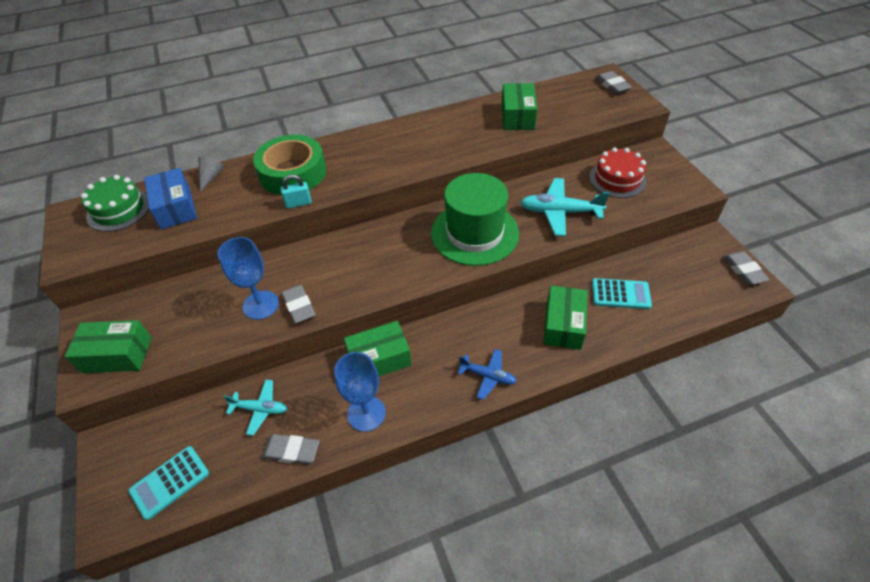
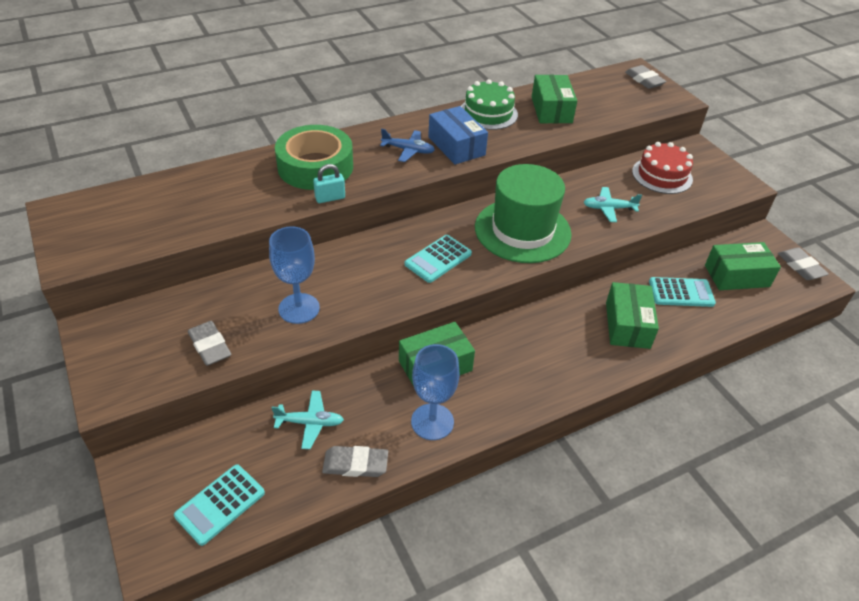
camera: 10 degrees left, 5 degrees down
green box [65,320,152,373] -> green box moved to [705,242,781,290]
green cake [81,175,149,232] -> green cake moved to [461,79,518,130]
blue box [144,168,197,229] -> blue box moved to [428,106,488,165]
grey cone [198,156,224,192] -> none
grey eraser [282,285,316,324] -> grey eraser moved to [188,321,231,366]
blue plane [458,349,517,400] -> blue plane moved to [380,128,435,162]
turquoise plane [520,178,610,236] -> turquoise plane [584,187,642,222], size x0.61
none -> turquoise calculator [405,235,472,283]

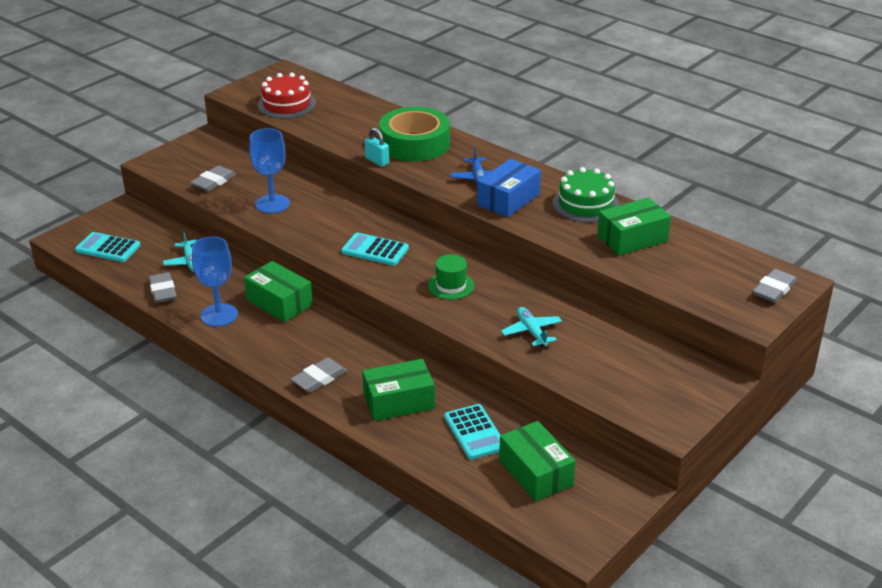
camera: 70 degrees right, 10 degrees down
green hat [475,164,572,263] -> green hat [428,254,474,300], size x0.46
red cake [632,142,693,194] -> red cake moved to [258,73,316,118]
grey eraser [778,247,829,280] -> grey eraser moved to [291,358,347,393]

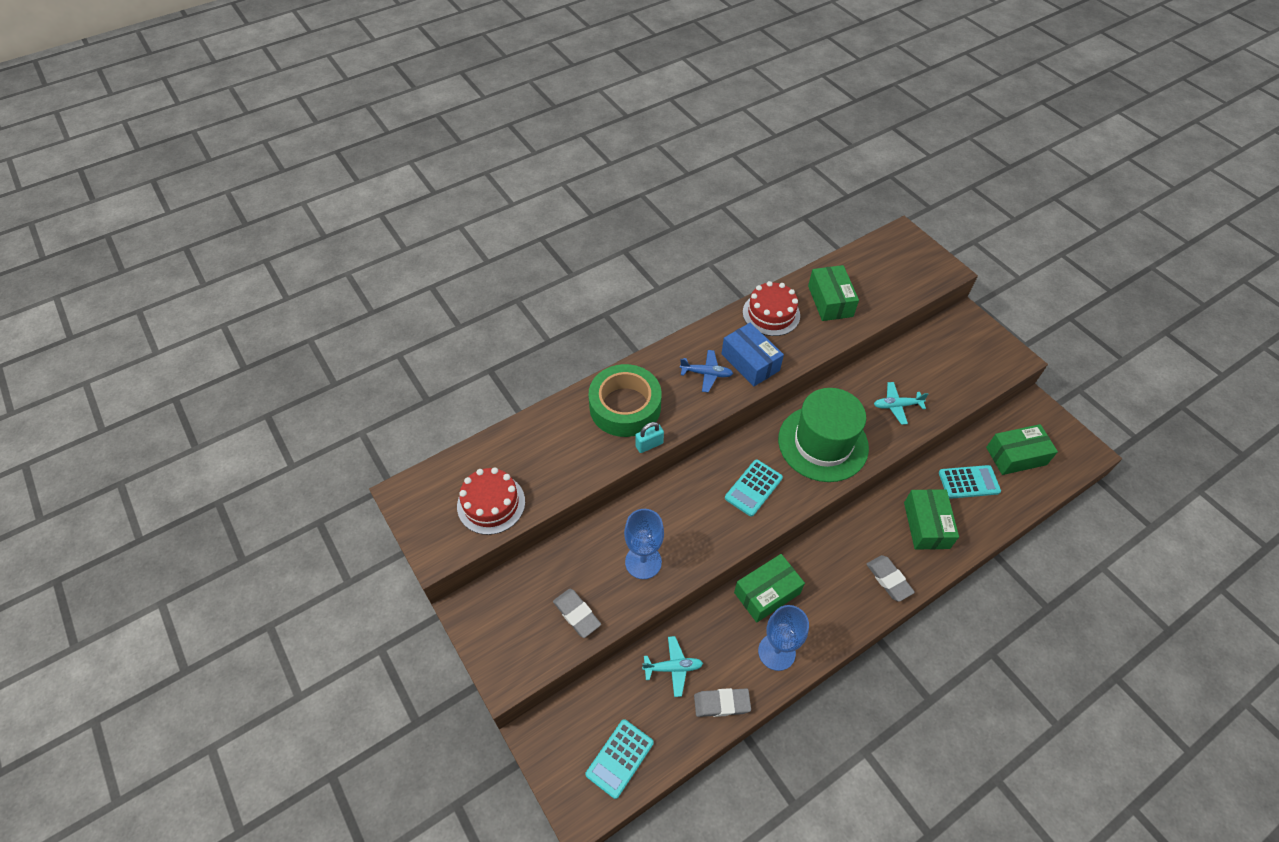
camera: 75 degrees left, 20 degrees up
green hat [428,254,474,300] -> green hat [778,388,869,482], size x2.20
green cake [552,167,619,222] -> red cake [743,281,800,336]
grey eraser [752,269,797,303] -> none

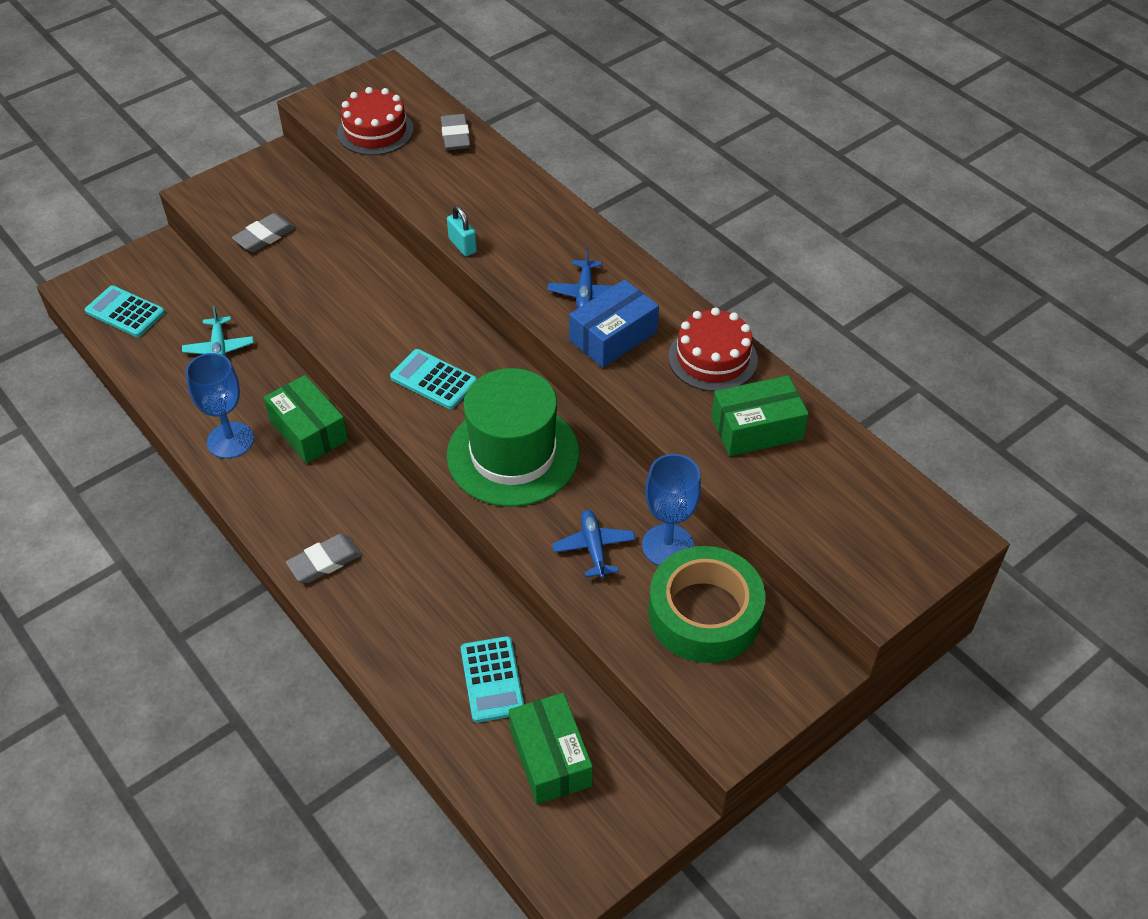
camera: 85 degrees right, 5 degrees down
green tape [588,364,662,437] -> green tape moved to [648,546,766,663]
blue goblet [624,509,664,579] -> blue goblet moved to [642,454,701,566]
grey eraser [694,688,751,717] -> grey eraser moved to [441,114,471,150]
turquoise plane [874,382,928,425] -> blue plane [552,510,636,579]
green box [904,489,959,549] -> none

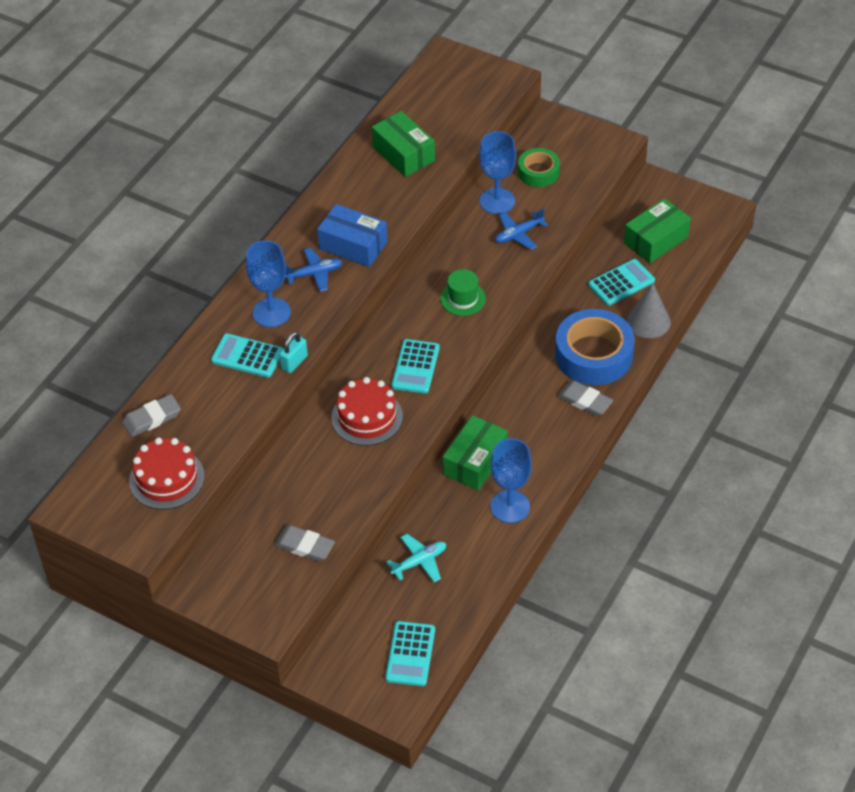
camera: 110 degrees left, 0 degrees up
green hat [447,368,579,507] -> green hat [440,269,486,316], size x0.46
green tape [648,546,766,663] -> green tape [518,148,560,187], size x0.56
red cake [668,307,758,391] -> red cake moved to [331,377,403,446]
none -> turquoise calculator [211,333,283,378]
none -> blue goblet [246,240,291,327]
none -> blue tape [555,309,635,385]
none -> grey cone [627,283,671,338]

